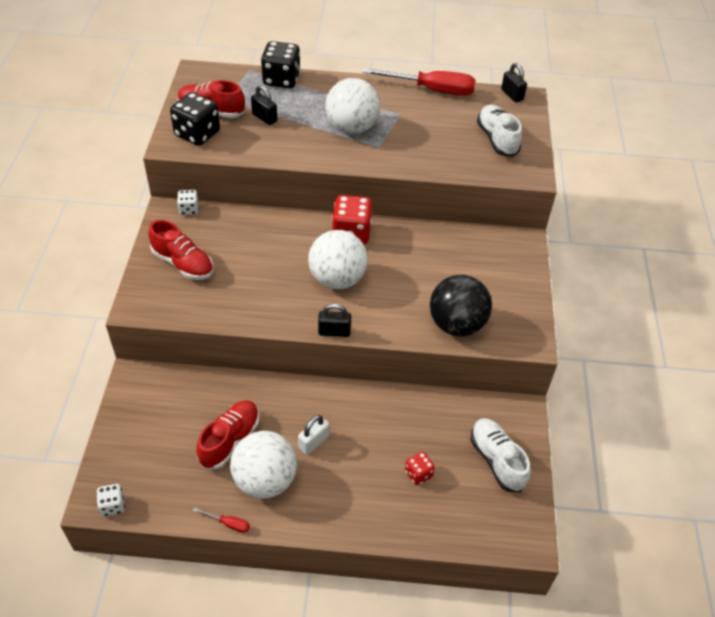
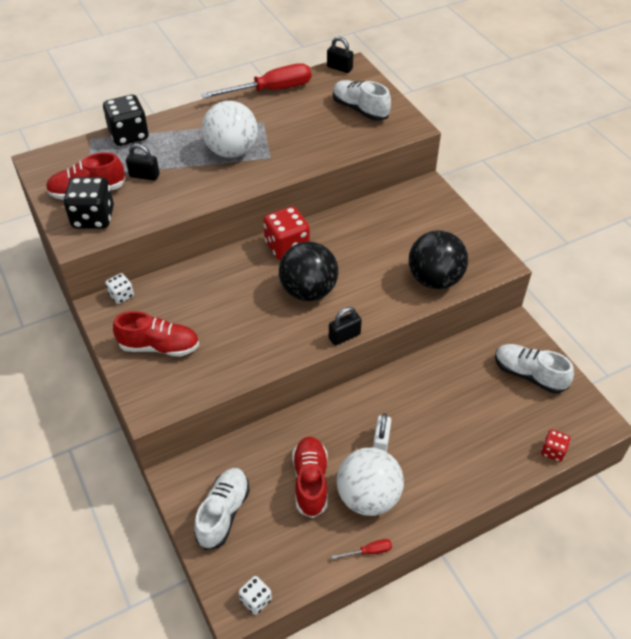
camera: 30 degrees left, 0 degrees up
white ball [308,230,368,289] -> black ball [279,241,338,301]
red dice [405,452,435,485] -> red dice moved to [541,429,570,462]
none -> white shoe [194,468,250,550]

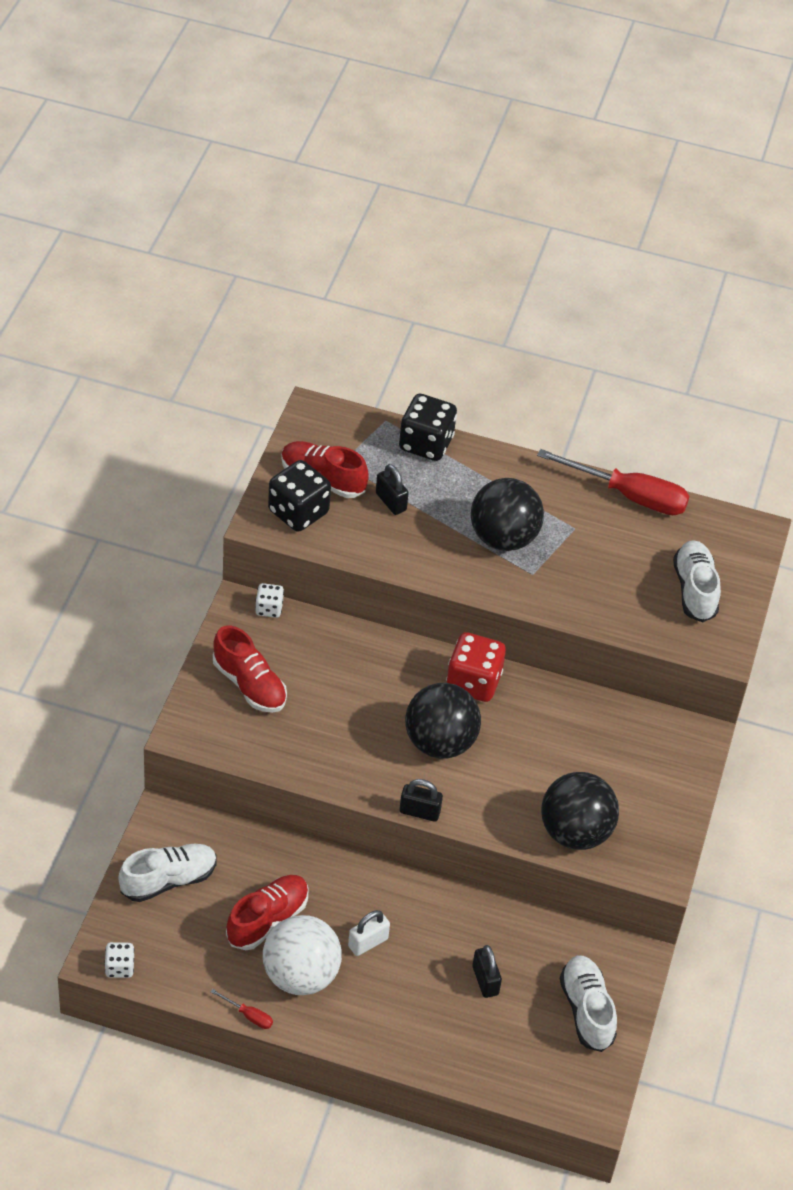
camera: 40 degrees right, 0 degrees up
white ball [202,101,258,158] -> black ball [471,478,544,551]
black padlock [327,37,353,73] -> black padlock moved to [472,945,502,998]
red dice [541,429,570,462] -> none

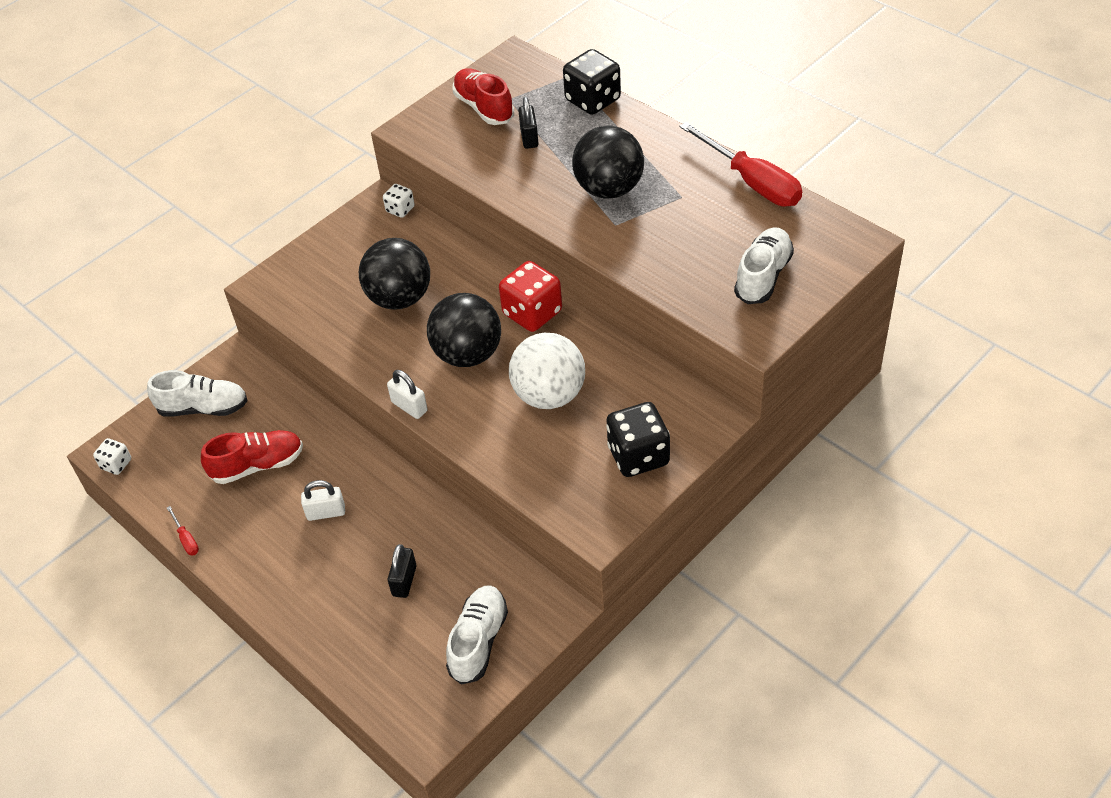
camera: 35 degrees right, 0 degrees up
red shoe [213,625,287,713] -> none
white ball [263,915,342,995] -> white ball moved to [509,333,585,409]
black dice [268,460,331,532] -> black dice moved to [606,402,670,477]
black padlock [399,779,443,822] -> white padlock [387,370,428,419]
black ball [541,772,619,850] -> black ball moved to [359,238,430,310]

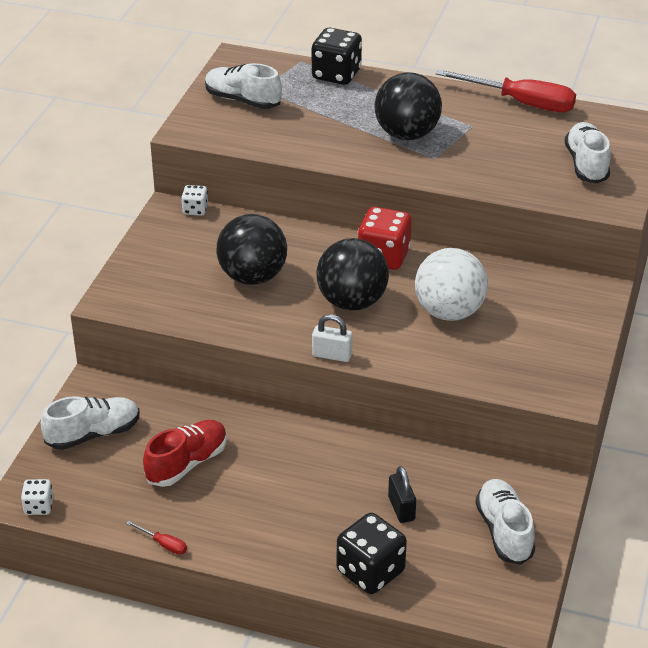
camera: 30 degrees left, 10 degrees down
white padlock [301,480,345,521] -> none
red shoe [453,68,514,125] -> white shoe [205,63,282,109]
black padlock [518,97,539,149] -> none
black dice [606,402,670,477] -> black dice moved to [337,513,407,594]

